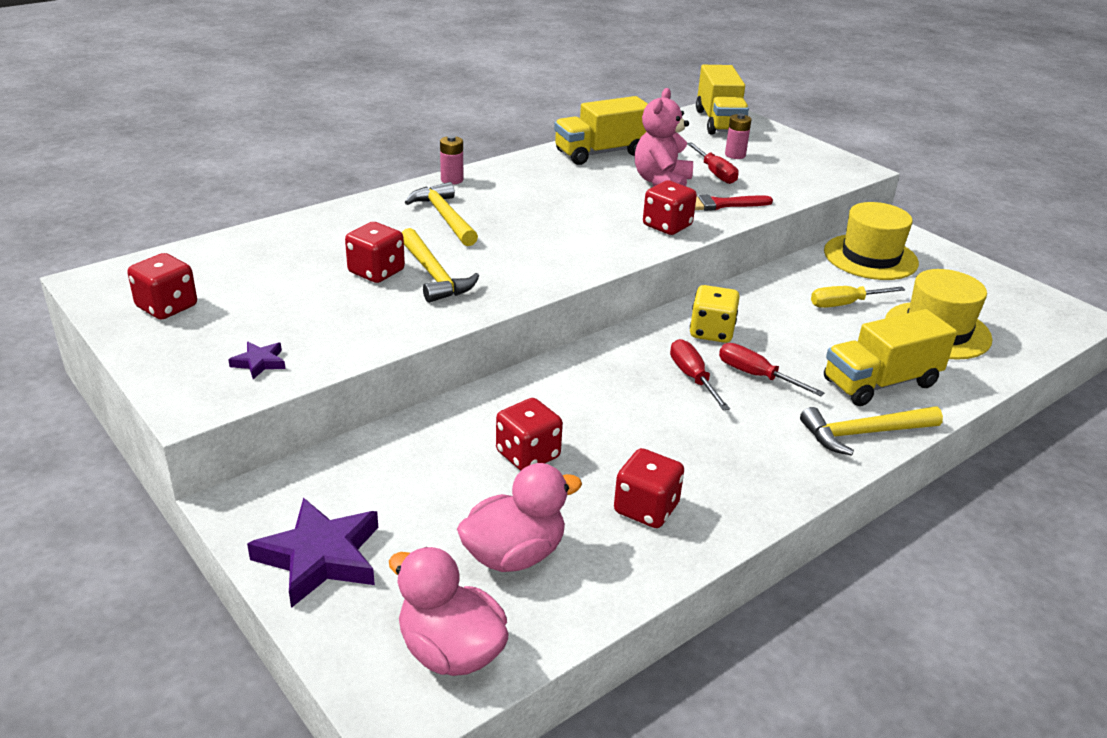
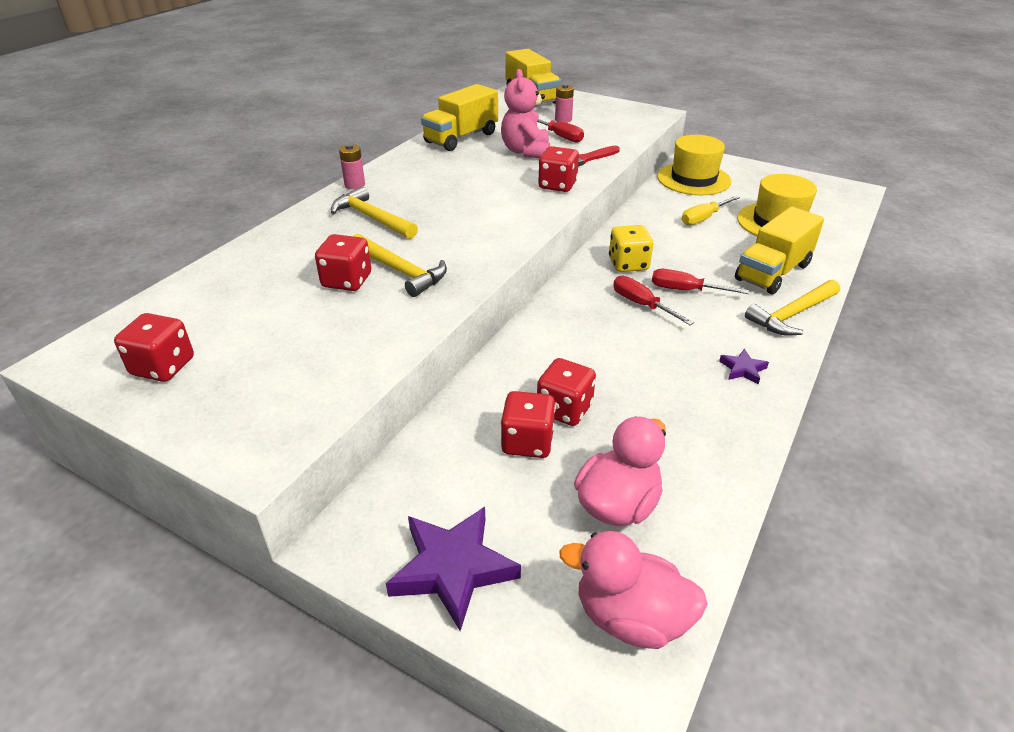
camera: 20 degrees left, 5 degrees up
purple star [228,342,285,379] -> purple star moved to [719,349,769,385]
red dice [614,448,684,528] -> red dice moved to [501,391,556,458]

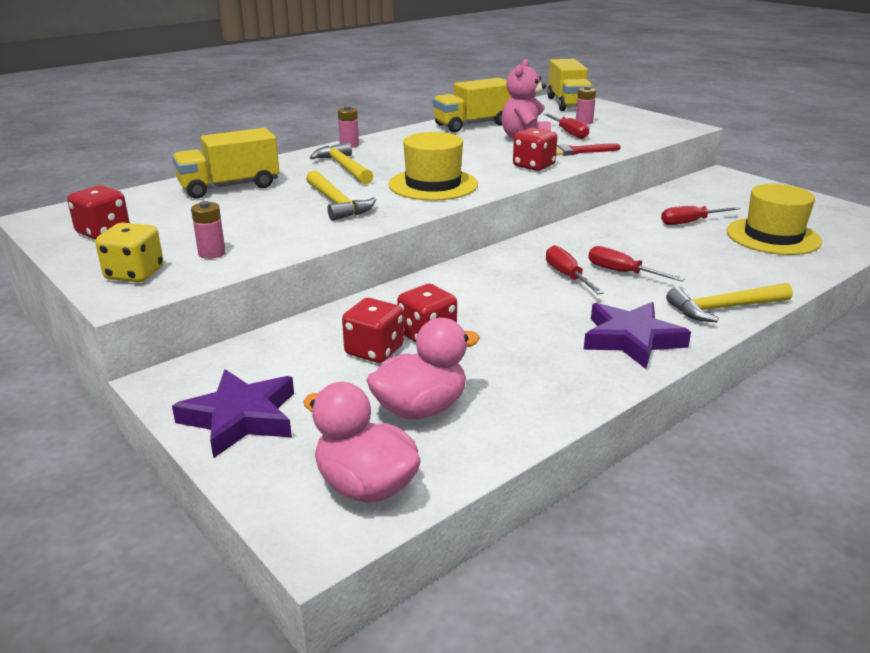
camera: 20 degrees right, 10 degrees down
red dice [315,234,371,291] -> none
yellow dice [609,225,653,272] -> yellow dice moved to [95,223,164,282]
yellow hat [657,135,731,195] -> yellow hat moved to [388,132,478,201]
yellow screwdriver [682,196,740,225] -> red screwdriver [661,206,741,225]
purple star [719,349,769,385] -> purple star [583,302,691,369], size x2.08
yellow truck [735,206,824,294] -> yellow truck moved to [172,128,279,199]
none -> pink battery [191,201,226,259]

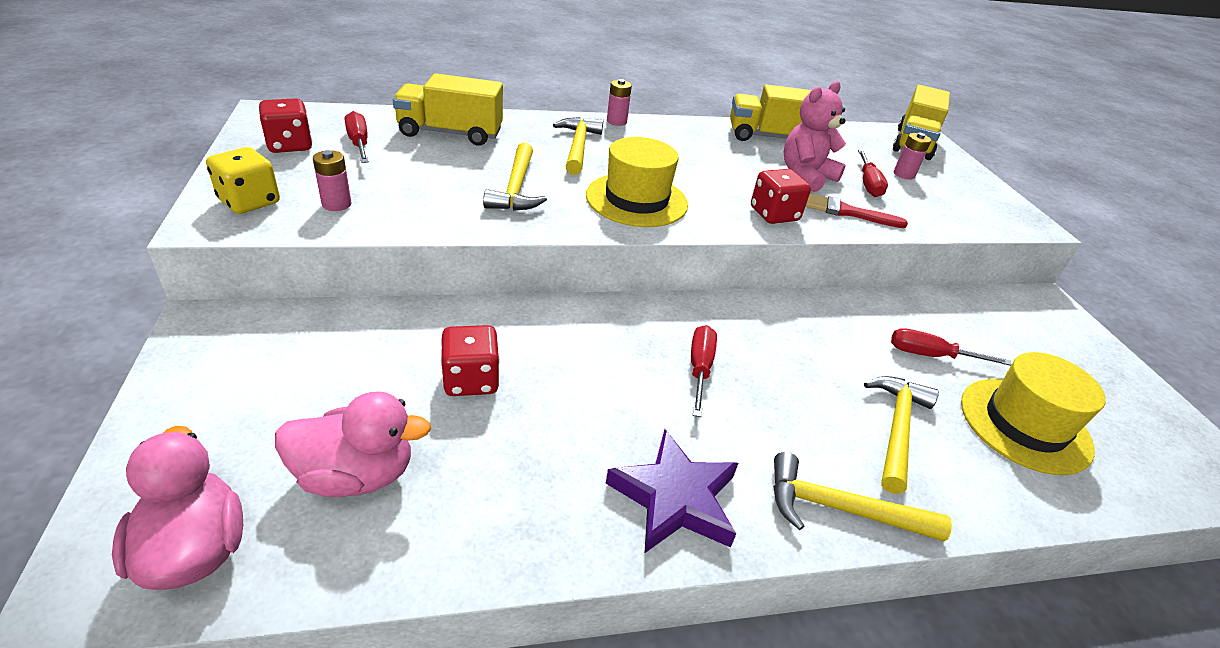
camera: 25 degrees right, 10 degrees up
purple star [172,369,294,458] -> none
red dice [342,298,404,363] -> none
red screwdriver [588,246,685,281] -> red screwdriver moved to [345,111,369,163]
none -> yellow hammer [864,376,939,494]

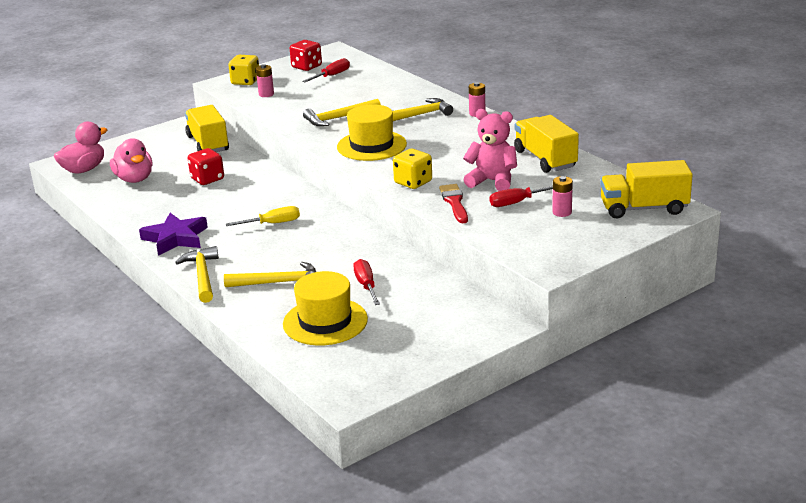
camera: 70 degrees right, 10 degrees down
yellow truck [393,73,503,146] -> yellow truck moved to [185,105,229,152]
red screwdriver [691,325,717,417] -> yellow screwdriver [226,206,300,226]
red dice [751,169,811,224] -> yellow dice [393,149,432,189]

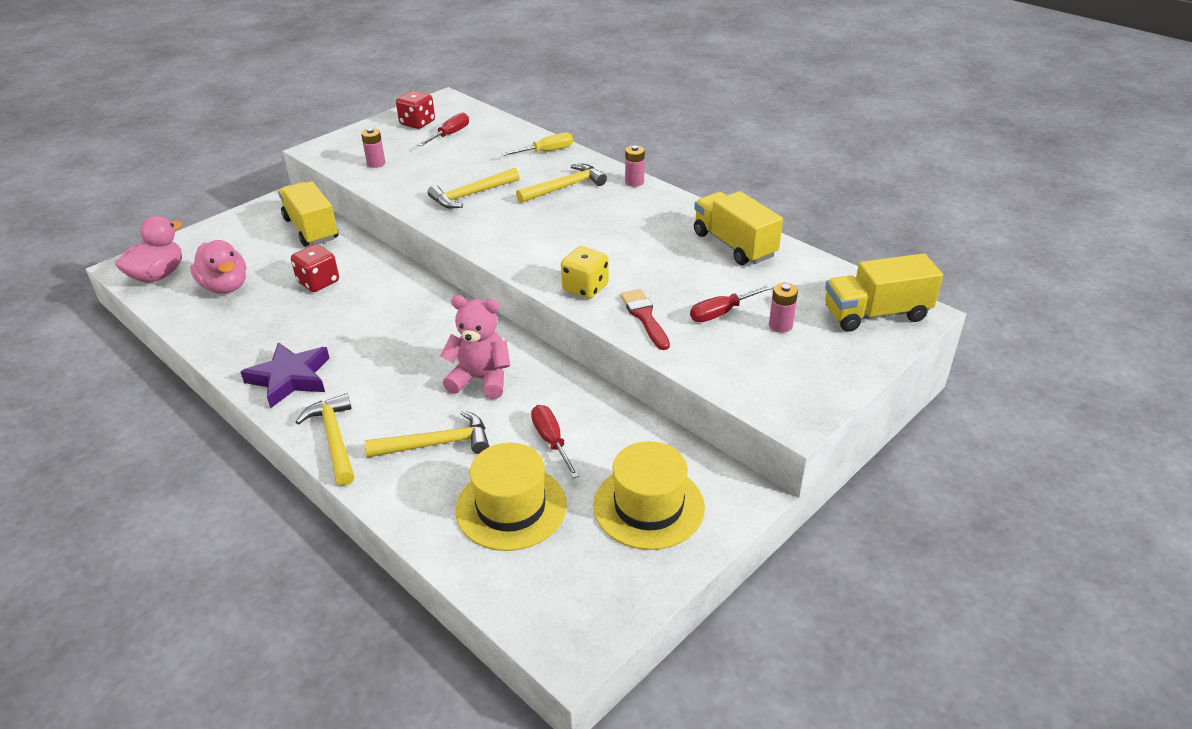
camera: 10 degrees left, 10 degrees up
yellow screwdriver [226,206,300,226] -> yellow screwdriver moved to [502,133,573,156]
yellow dice [228,55,259,85] -> none
yellow hat [337,105,407,161] -> yellow hat moved to [593,441,705,550]
pink teddy bear [463,109,517,191] -> pink teddy bear moved to [440,295,510,399]

